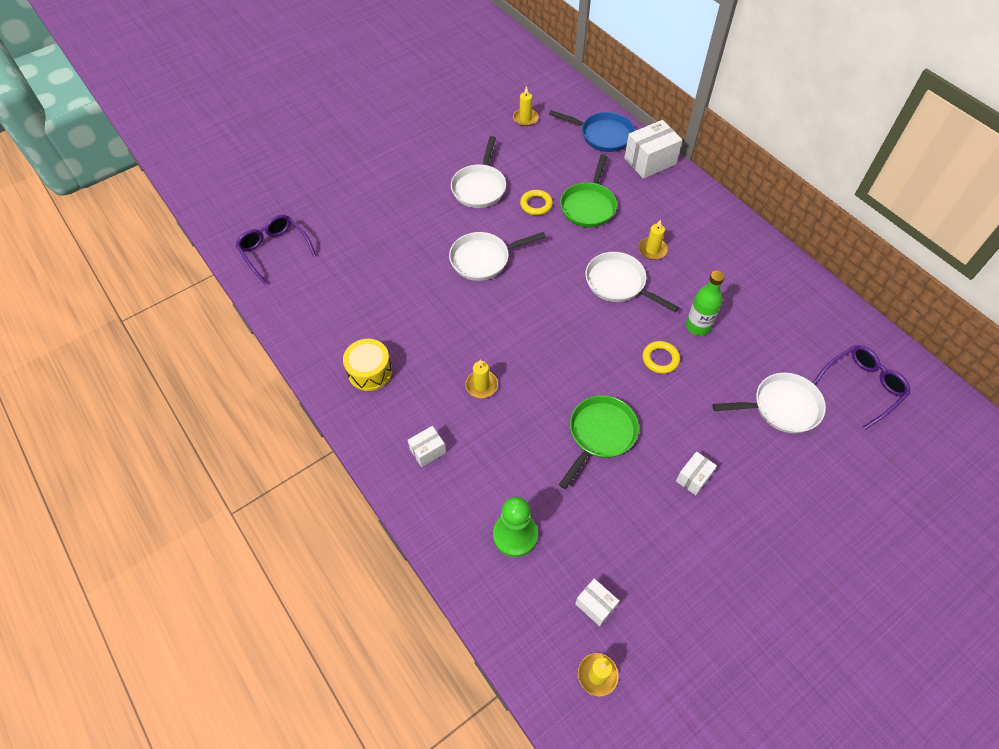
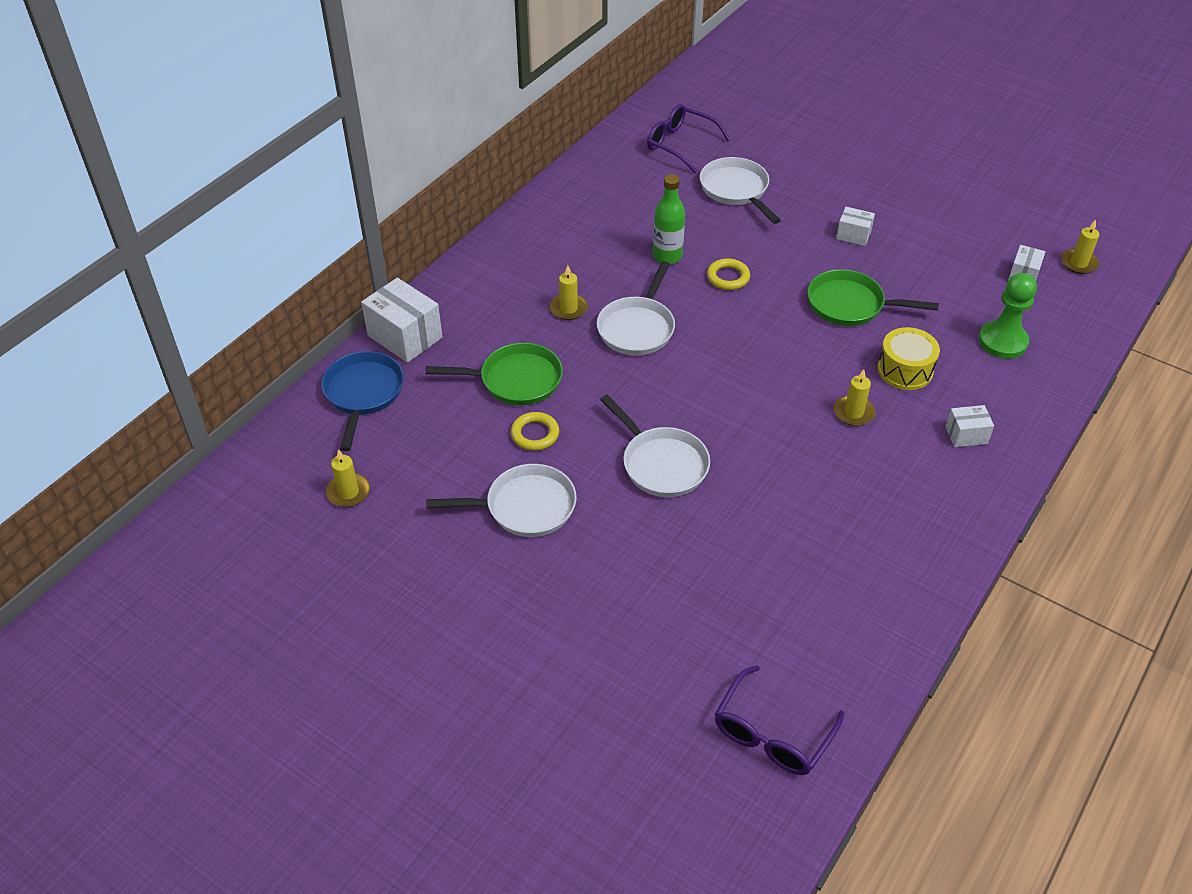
camera: 110 degrees left, 10 degrees down
yellow drum [343,339,392,391] -> yellow drum moved to [878,327,940,390]
white box [408,426,446,467] -> white box turned 45 degrees counterclockwise [945,405,994,447]

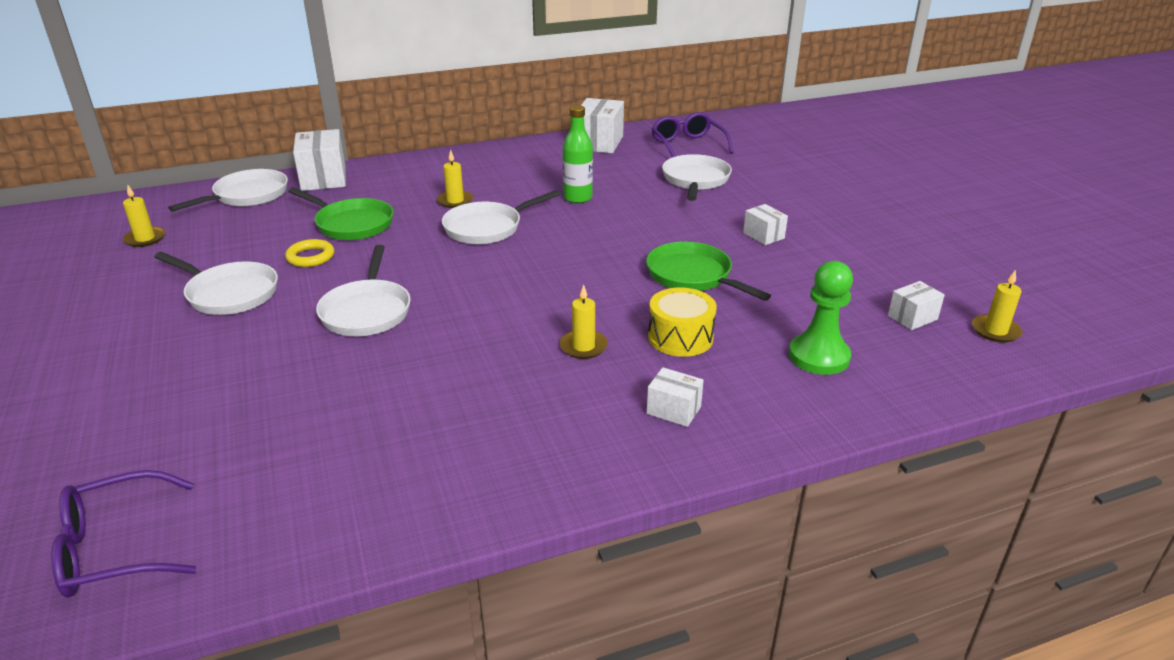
camera: 35 degrees right, 15 degrees down
blue pan [321,351,404,451] -> white pan [168,169,288,211]
yellow ring [707,258,750,290] -> none
none -> white box [581,98,624,153]

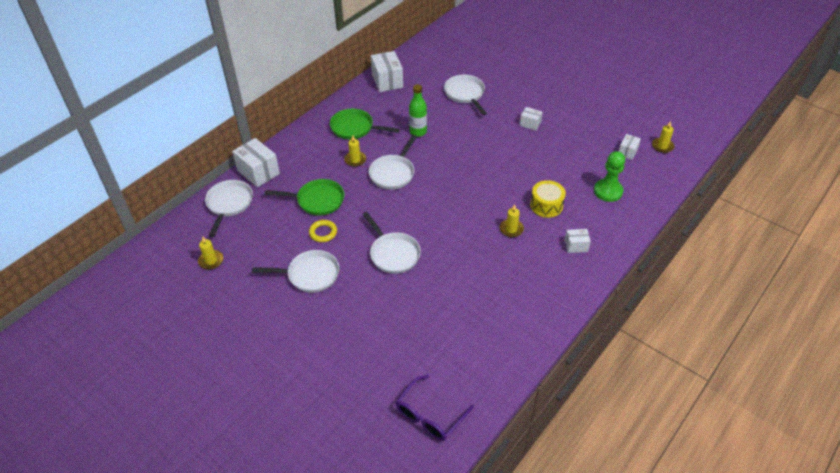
camera: 30 degrees left, 15 degrees up
green pan [646,242,771,301] -> green pan moved to [330,108,399,140]
purple glasses [651,112,733,157] -> none

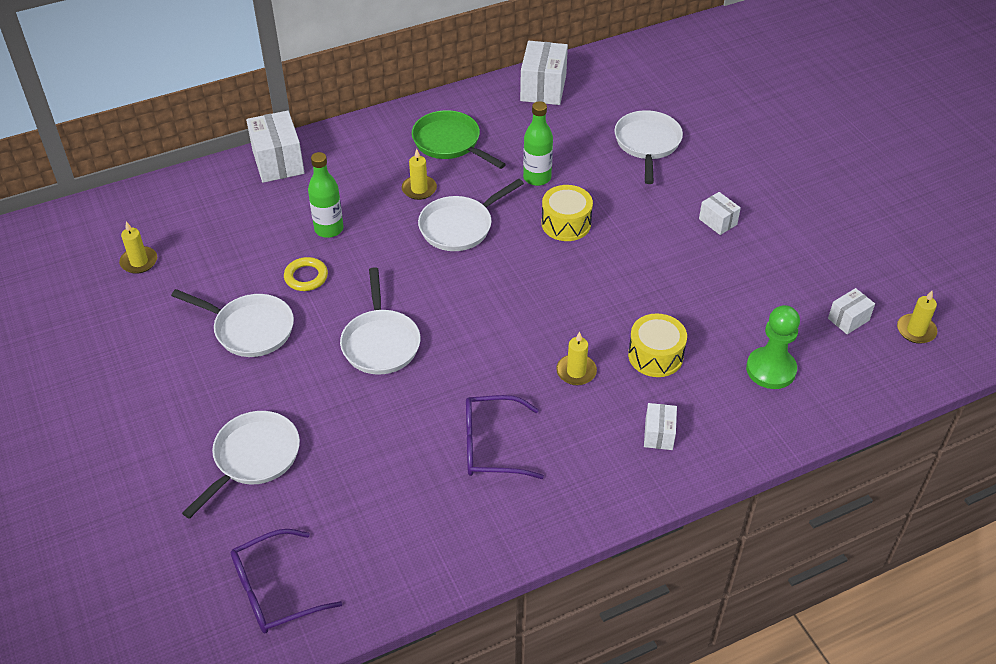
camera: 25 degrees right, 0 degrees up
white pan [205,180,253,237] -> white pan moved to [182,411,300,519]
green pan [265,179,344,216] -> green bottle [308,152,344,238]
white box [565,229,591,253] -> white box turned 75 degrees clockwise [644,403,677,450]
none -> purple glasses [466,395,544,479]
none -> yellow drum [541,185,593,241]

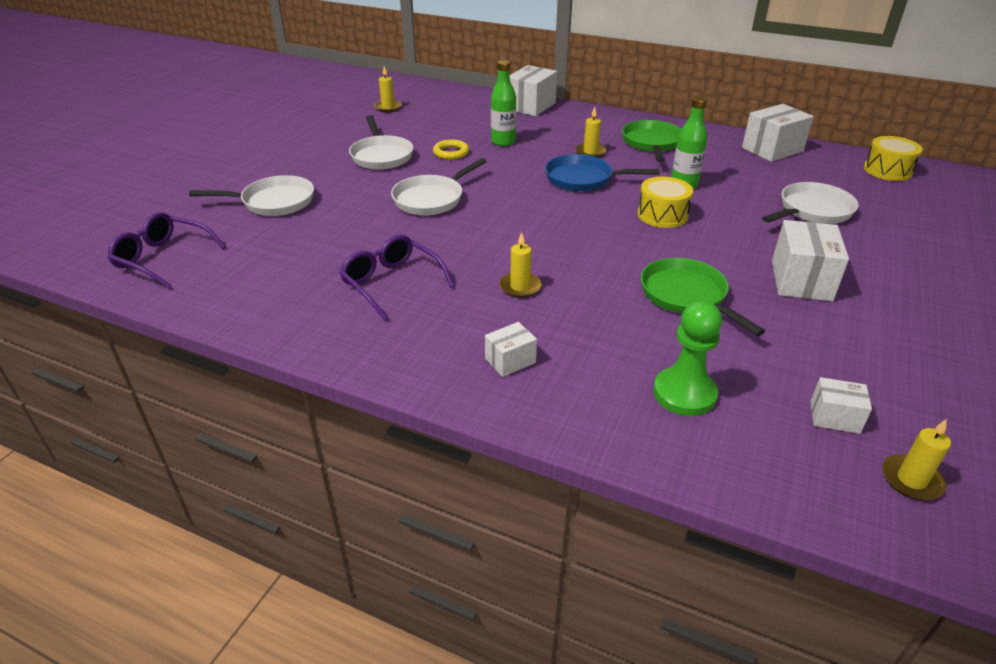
camera: 50 degrees right, 10 degrees down
white pan [418,179,524,251] -> blue pan [545,154,660,191]
yellow drum [628,313,687,377] -> yellow drum moved to [864,136,923,181]
white box [699,192,741,235] -> white box [772,220,849,301], size x1.82
none -> green pan [641,258,765,336]

